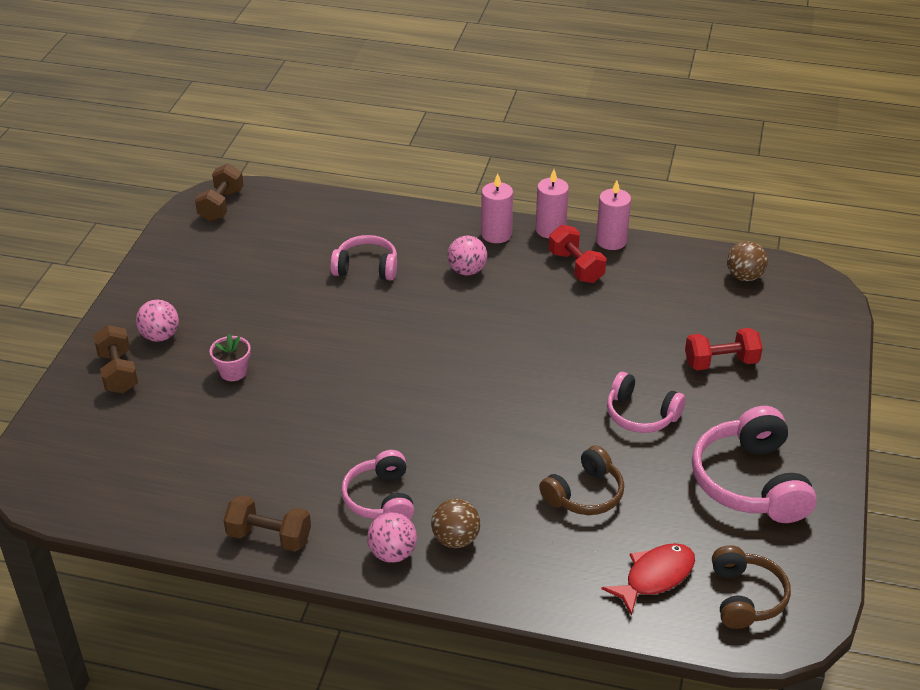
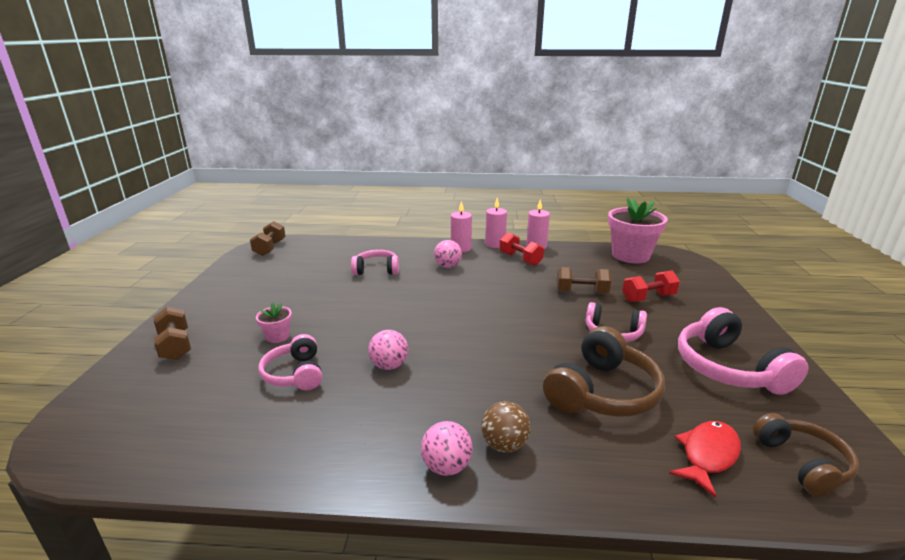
camera: 10 degrees left, 15 degrees down
pink ball [136,300,179,342] -> pink ball moved to [368,330,408,370]
brown dumbbell [223,495,311,552] -> brown dumbbell moved to [557,267,611,294]
pink headphones [341,450,414,520] -> pink headphones moved to [258,334,322,390]
brown headphones [539,445,624,515] -> brown headphones [543,326,665,417], size x1.59
brown ball [727,241,768,281] -> pink flower pot [608,197,668,263]

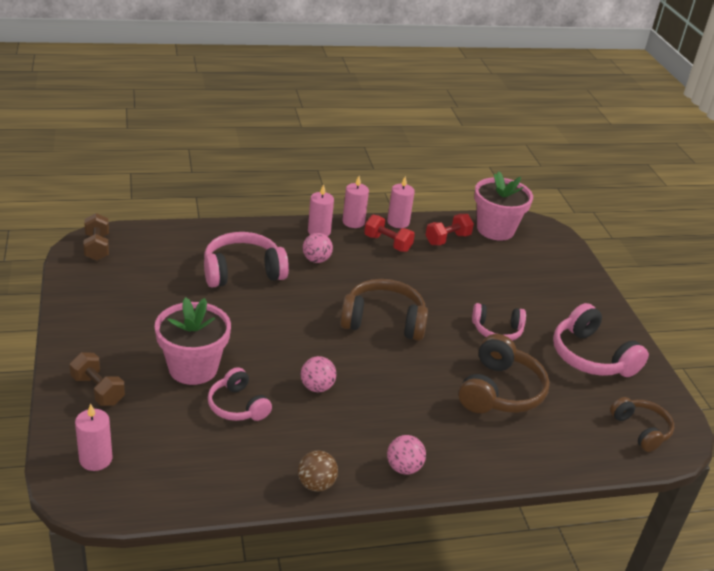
camera: 20 degrees left, 10 degrees up
pink flower pot [256,302,292,343] -> pink flower pot [155,297,231,385], size x2.20
pink headphones [351,250,399,275] -> pink headphones [204,232,289,287], size x1.59
brown ball [481,401,531,452] -> brown ball moved to [298,451,338,492]
brown dumbbell [557,267,611,294] -> none
red dumbbell [622,270,680,302] -> red dumbbell moved to [426,214,474,245]
red fish [669,421,741,498] -> none
none -> pink candle [75,404,112,471]
none -> brown headphones [340,279,428,341]

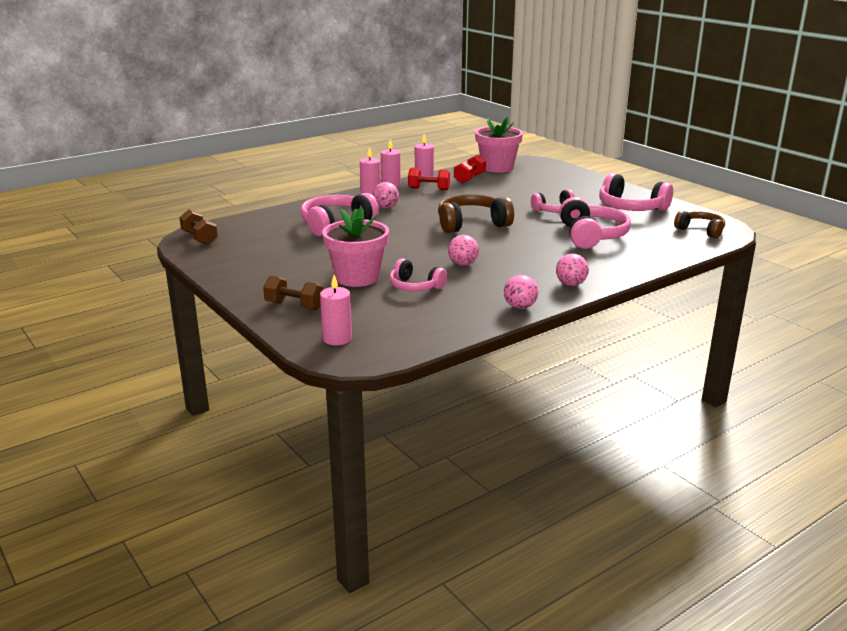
camera: 20 degrees left, 10 degrees down
brown ball [298,451,338,492] -> pink ball [504,275,538,309]
brown headphones [458,334,550,413] -> pink headphones [559,197,631,249]

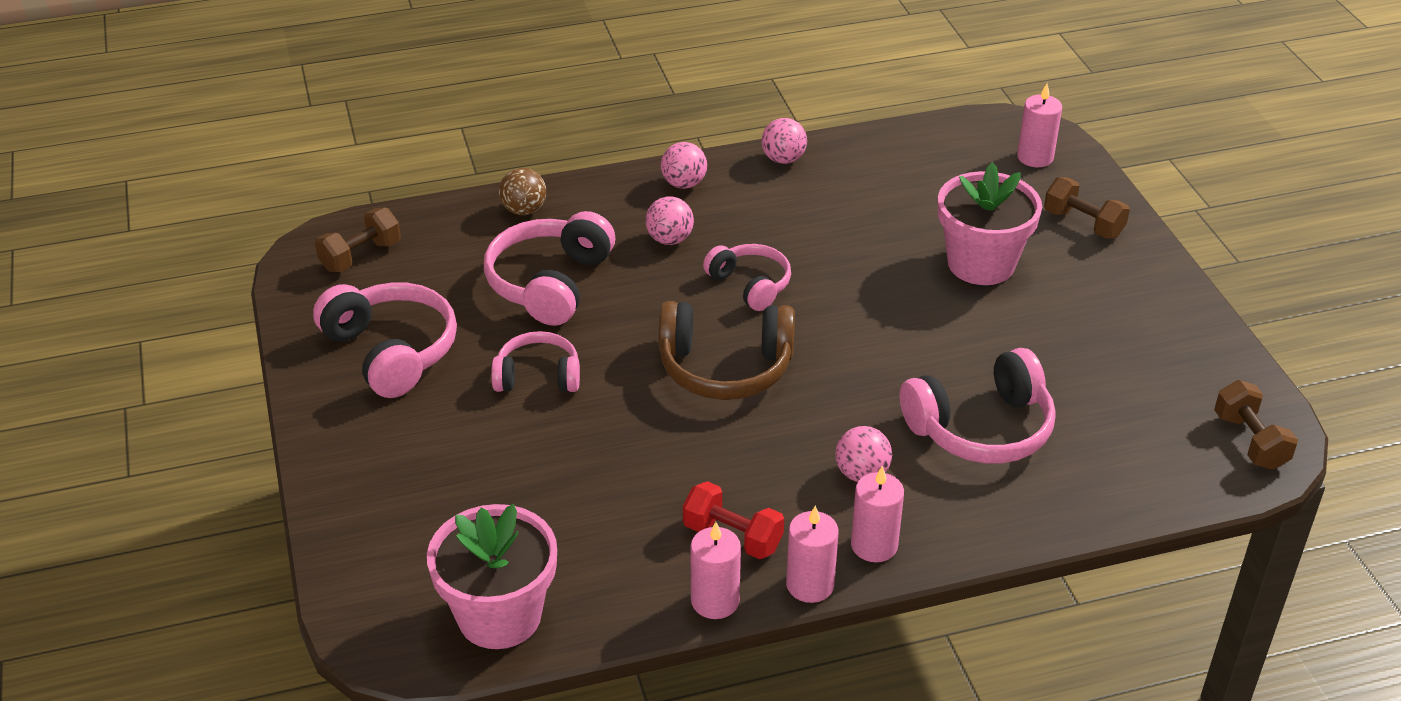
camera: 160 degrees left, 15 degrees up
pink headphones [389,259,447,291] -> pink headphones moved to [703,244,791,311]
pink ball [448,235,479,266] -> pink ball moved to [646,196,694,245]
red dumbbell [454,155,486,184] -> none
brown headphones [674,211,725,238] -> brown dumbbell [315,207,401,272]
none -> brown ball [499,168,546,215]

